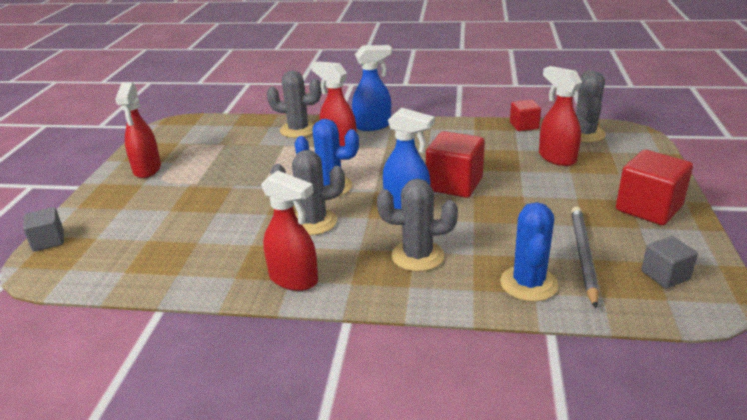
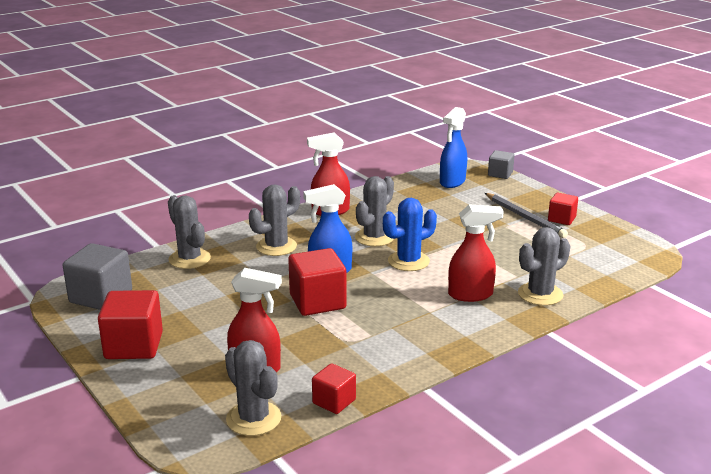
camera: 135 degrees right, 5 degrees down
red spray bottle [115,82,161,178] -> red cube [548,193,578,225]
blue spray bottle [352,45,392,131] -> blue spray bottle moved to [440,107,467,188]
blue cactus [500,202,558,302] -> grey cactus [168,195,211,269]
grey pencil [571,207,599,308] -> grey pencil moved to [485,193,568,238]
grey cube [641,236,698,288] -> grey cube [63,243,132,310], size x1.71

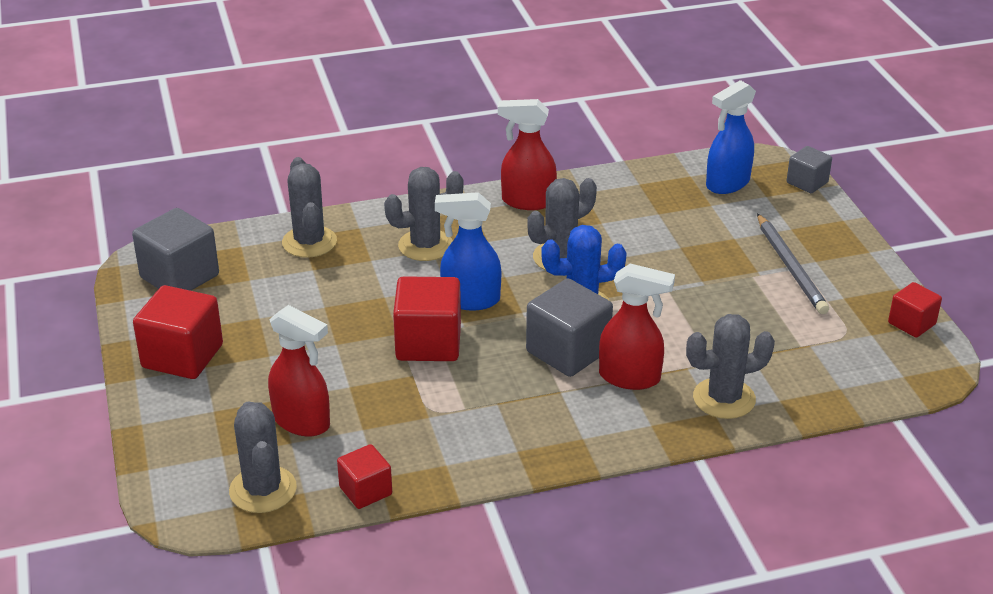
camera: 20 degrees right, 10 degrees up
red cube [548,193,578,225] -> red cube moved to [888,282,942,338]
none -> grey cube [526,278,613,377]

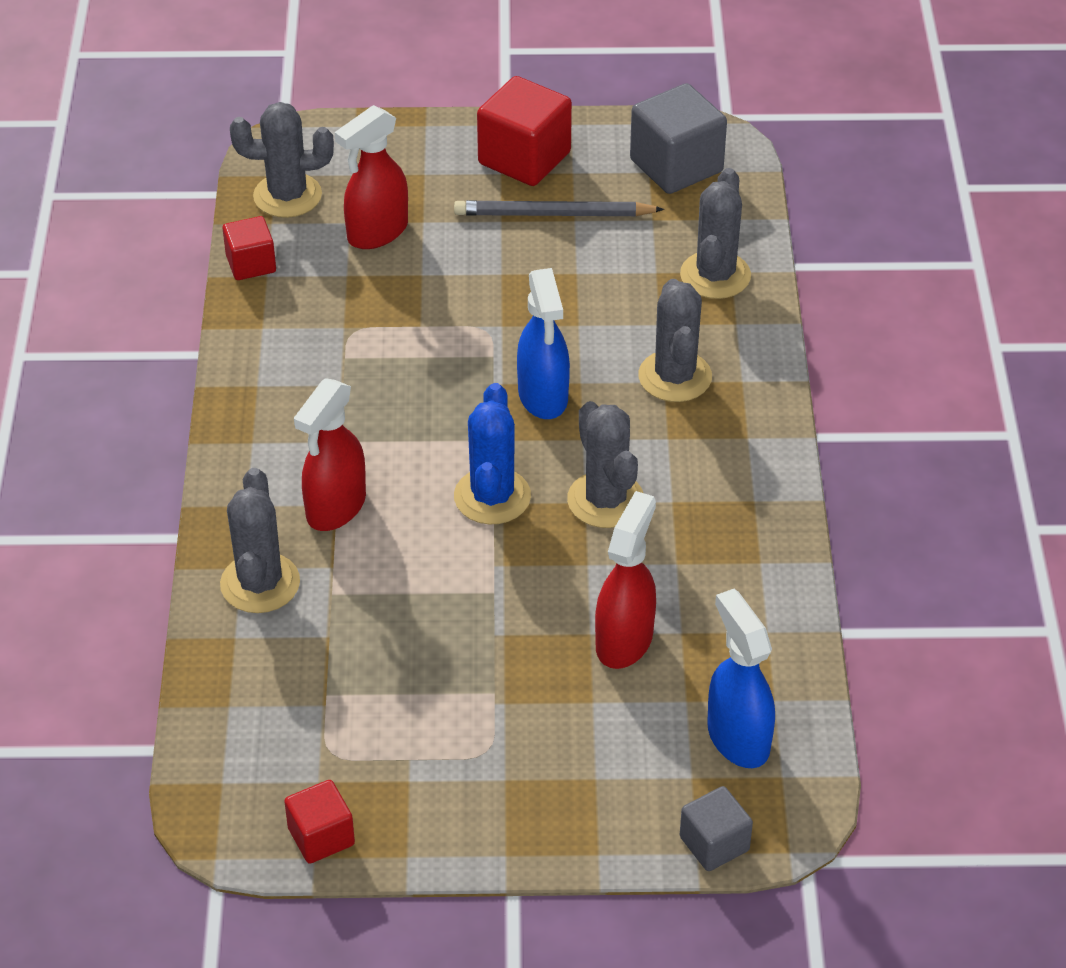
camera: 105 degrees right, 10 degrees up
grey cactus [282,157,337,258] -> grey cactus turned 75 degrees counterclockwise [680,168,751,299]
red cube [393,276,461,361] -> none
blue spray bottle [435,192,501,310] -> blue spray bottle turned 150 degrees clockwise [517,268,570,419]
red spray bottle [498,99,557,210] -> red spray bottle moved to [595,491,656,669]
grey cube [526,278,613,377] -> none
grey pencil [757,213,829,314] -> grey pencil moved to [454,200,664,216]

